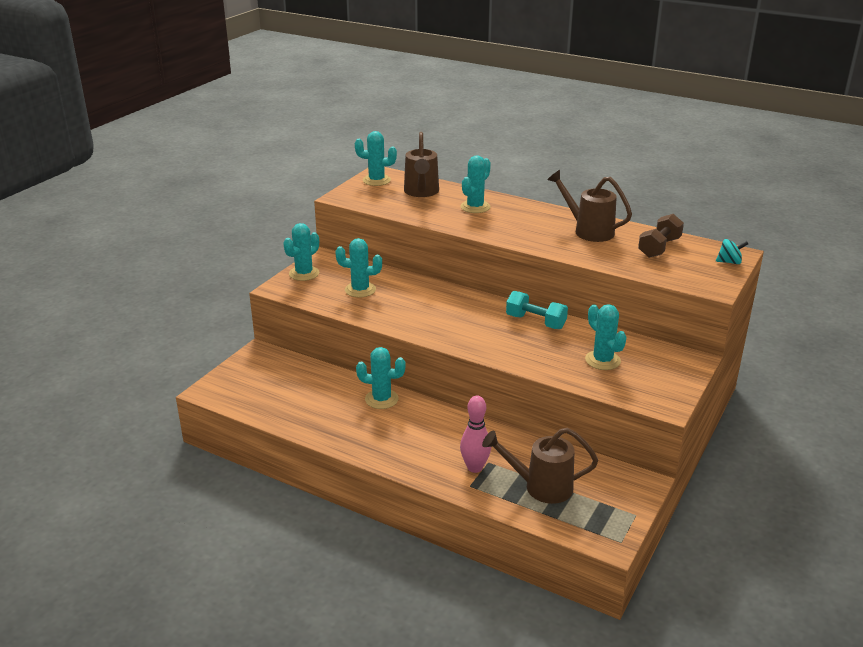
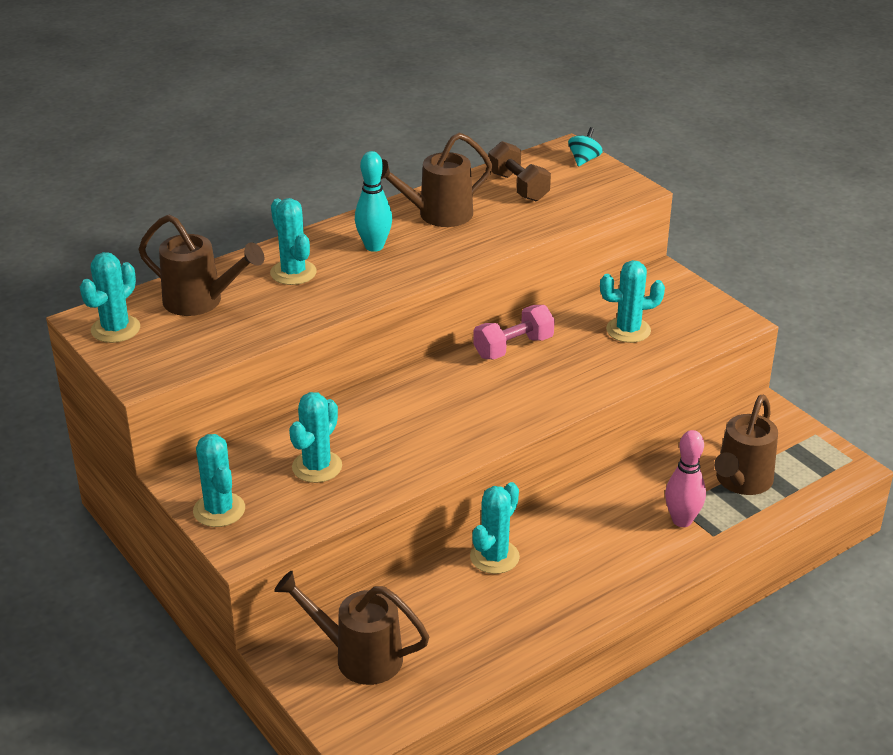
camera: 65 degrees left, 5 degrees up
turquoise dumbbell [506,291,568,329] -> pink dumbbell [473,305,555,359]
none -> brown watering can [274,571,429,685]
none -> turquoise bowling pin [355,151,392,252]

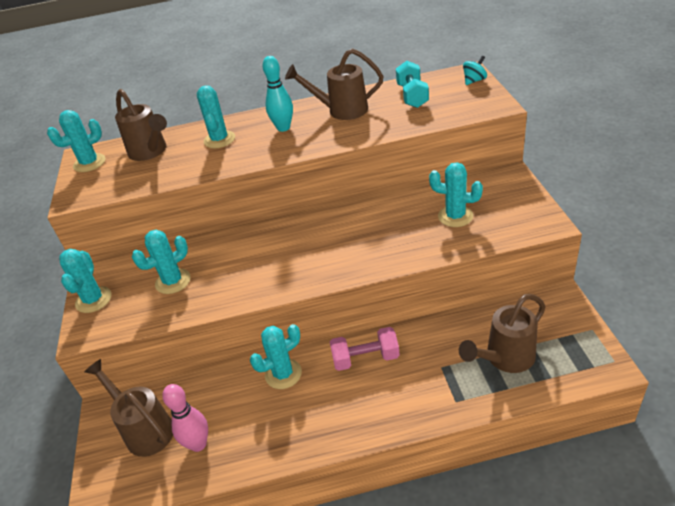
camera: 30 degrees right, 5 degrees up
pink dumbbell [473,305,555,359] -> pink dumbbell moved to [330,327,400,371]
brown dumbbell [489,141,551,202] -> turquoise dumbbell [396,61,429,108]
pink bowling pin [665,430,706,527] -> pink bowling pin moved to [162,384,208,452]

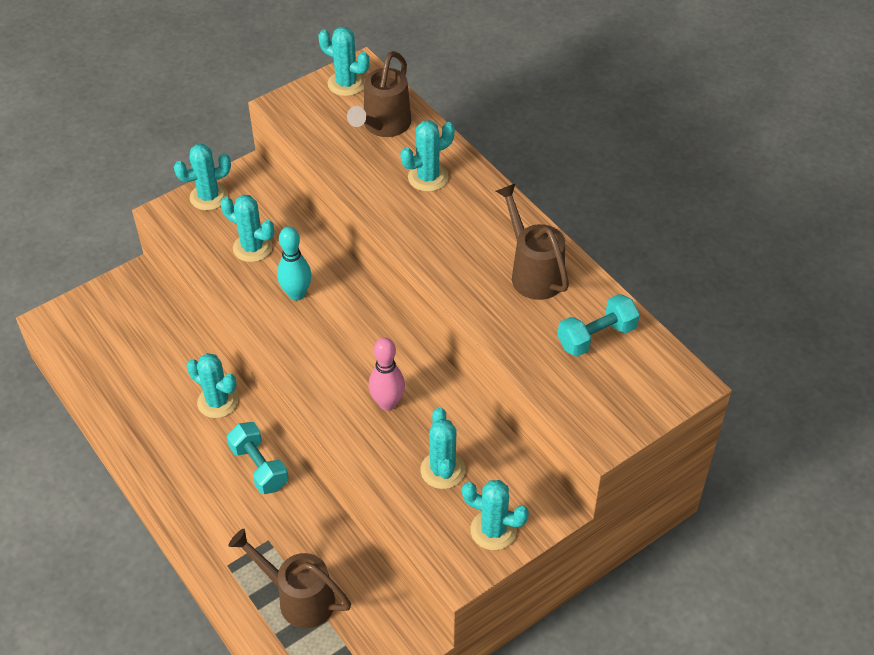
camera: 60 degrees right, 10 degrees up
brown watering can [84,359,173,457] -> none
pink bowling pin [162,384,208,452] -> pink bowling pin moved to [369,337,405,411]
turquoise bowling pin [263,56,293,132] -> turquoise bowling pin moved to [277,227,312,301]
pink dumbbell [330,327,400,371] -> turquoise dumbbell [227,422,288,494]
turquoise spinning top [463,56,487,85] -> none
none -> turquoise cactus [462,480,529,550]

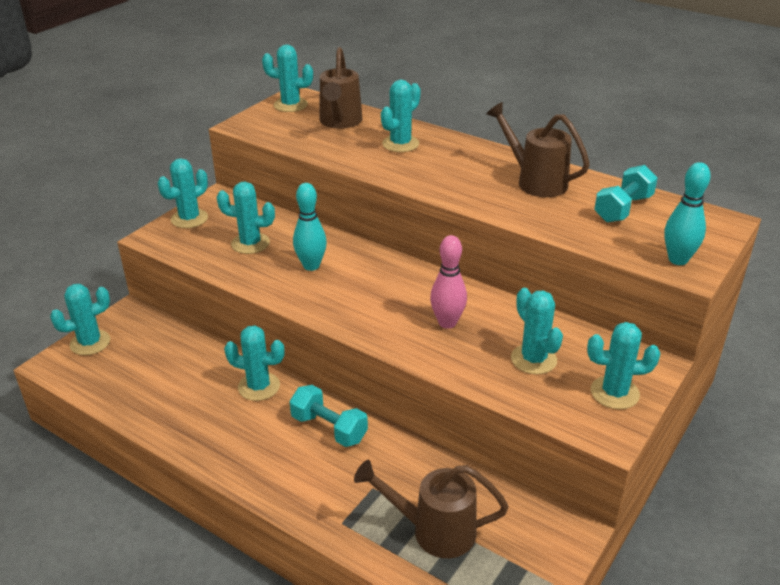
camera: 20 degrees left, 15 degrees down
none -> turquoise cactus [50,284,110,355]
none -> turquoise bowling pin [664,162,711,265]

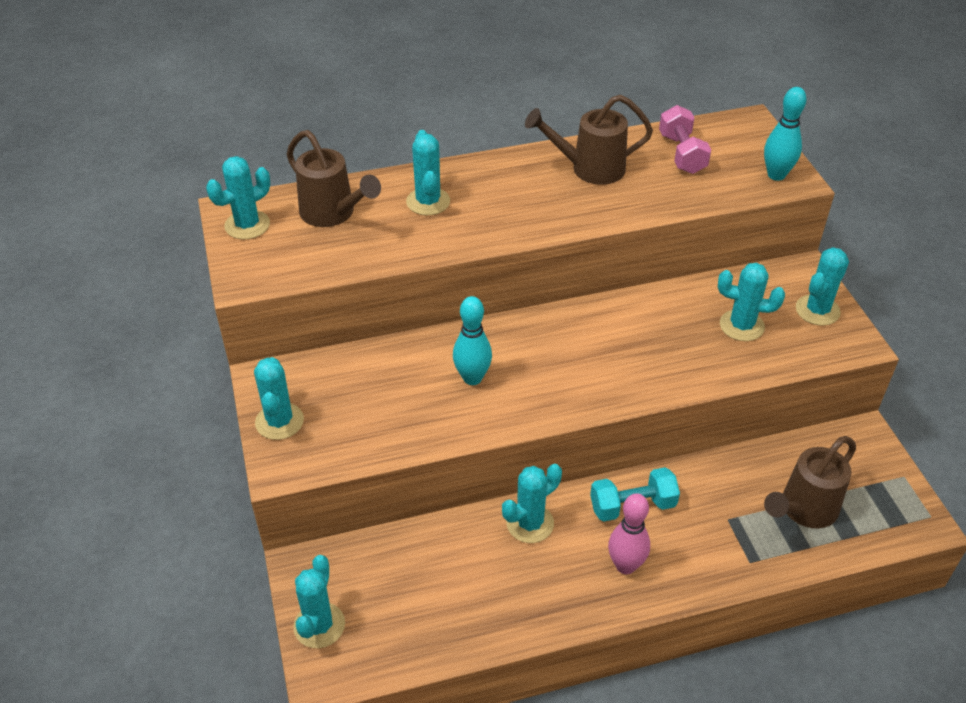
camera: 50 degrees left, 10 degrees up
turquoise cactus [217,181,275,254] -> none
pink bowling pin [430,235,467,329] -> pink bowling pin moved to [608,493,650,574]
turquoise dumbbell [594,165,658,223] -> pink dumbbell [659,105,711,174]

